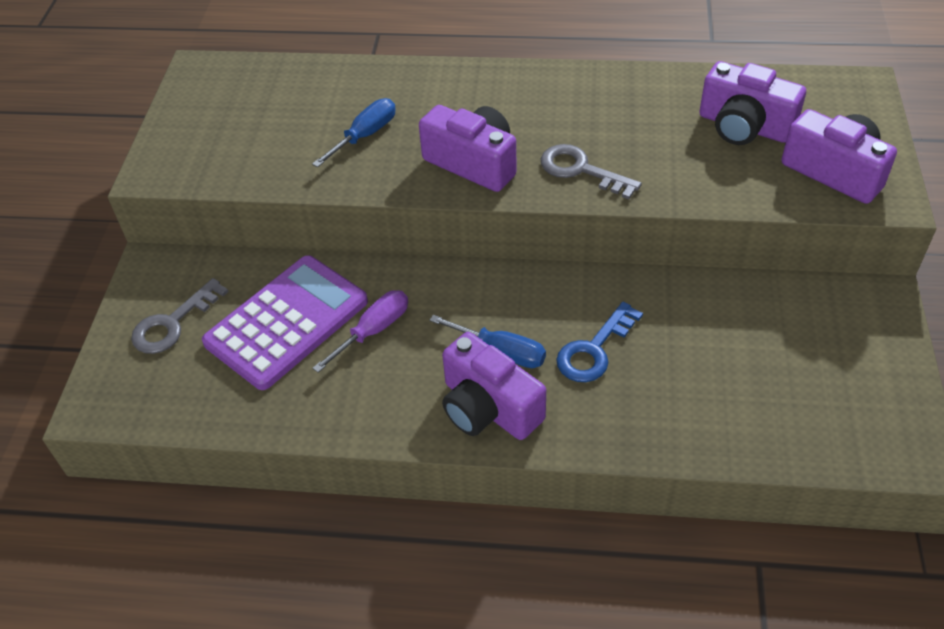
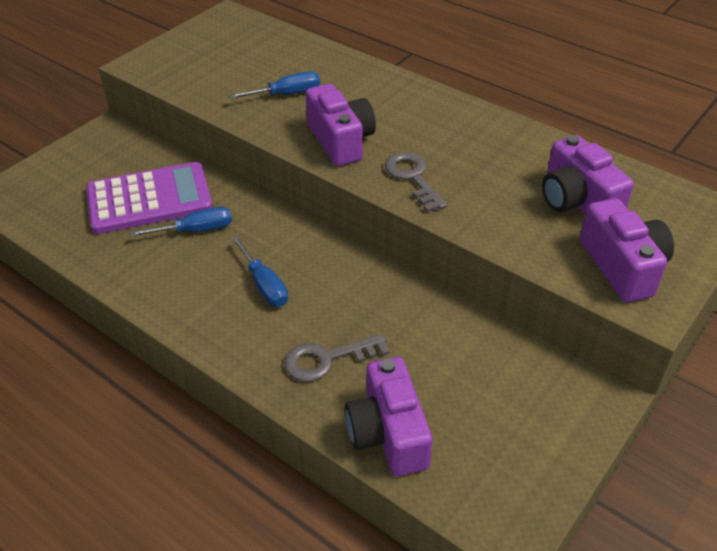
camera: 30 degrees right, 5 degrees down
grey key [131,278,229,354] -> grey key moved to [284,334,389,382]
purple screwdriver [312,290,408,373] -> blue screwdriver [130,207,232,237]
purple camera [442,332,546,440] -> purple camera moved to [345,357,433,476]
blue key [556,302,643,382] -> none

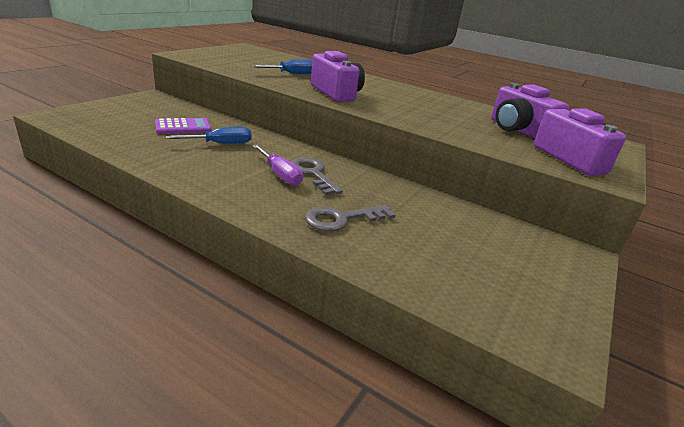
camera: 10 degrees left, 15 degrees down
purple calculator [86,162,213,234] -> purple calculator [155,118,212,134], size x0.55
blue screwdriver [232,236,288,307] -> purple screwdriver [252,145,303,186]
purple camera [345,357,433,476] -> none
grey key [385,152,447,212] -> grey key moved to [291,157,343,195]

